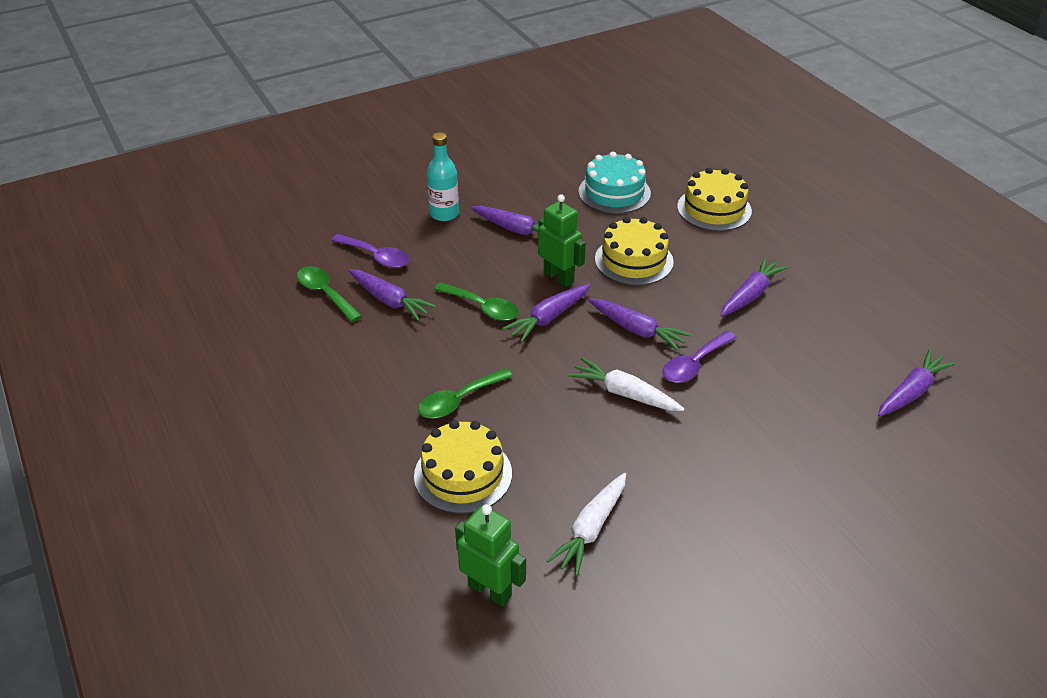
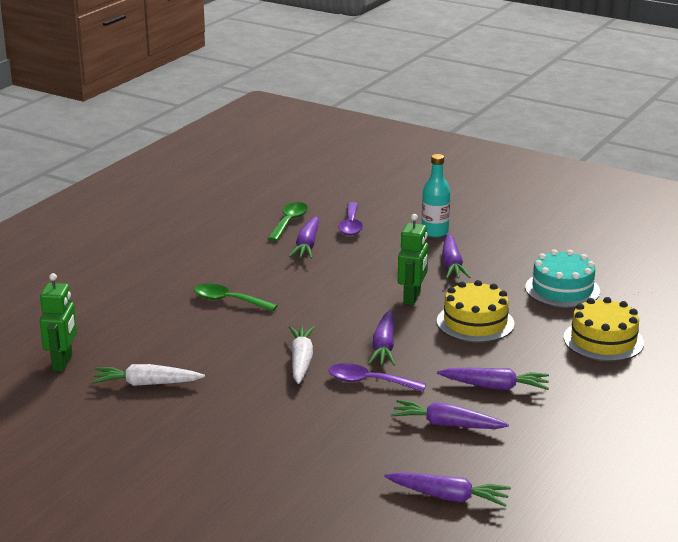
camera: 60 degrees right, 15 degrees down
yellow cake [414,420,512,514] -> none
green spoon [433,282,519,321] -> none
purple carrot [502,284,591,342] -> purple carrot moved to [391,400,509,429]

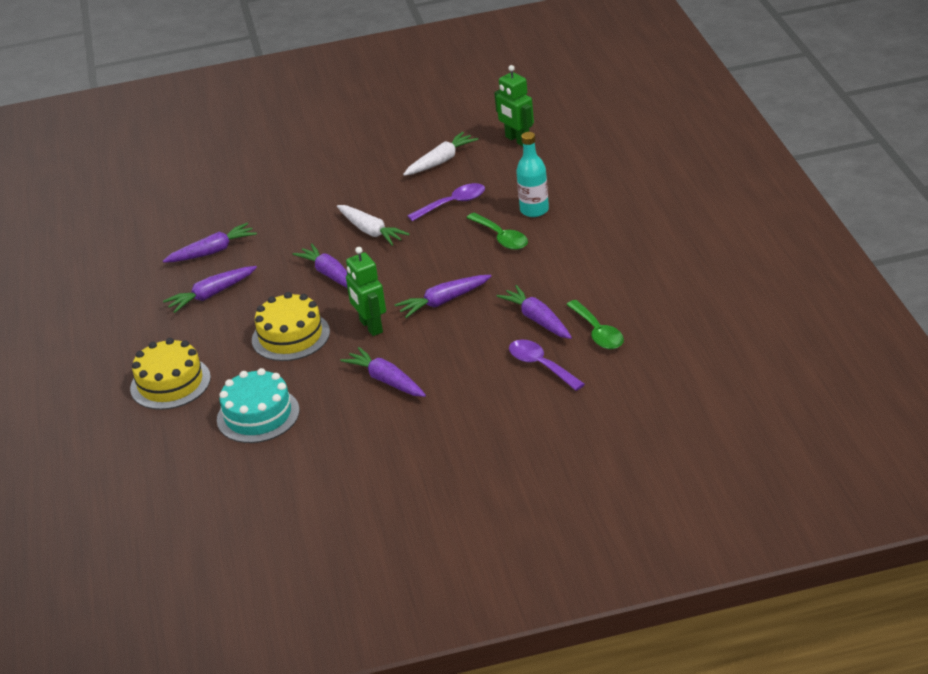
camera: 140 degrees right, 10 degrees up
green spoon [194,284,278,311] -> green spoon turned 75 degrees clockwise [466,213,528,250]
purple spoon [328,363,426,391] -> purple spoon moved to [407,183,485,221]
purple carrot [384,472,511,507] -> purple carrot moved to [394,275,491,318]
turquoise bottle [422,154,450,237] -> turquoise bottle moved to [516,132,549,217]

